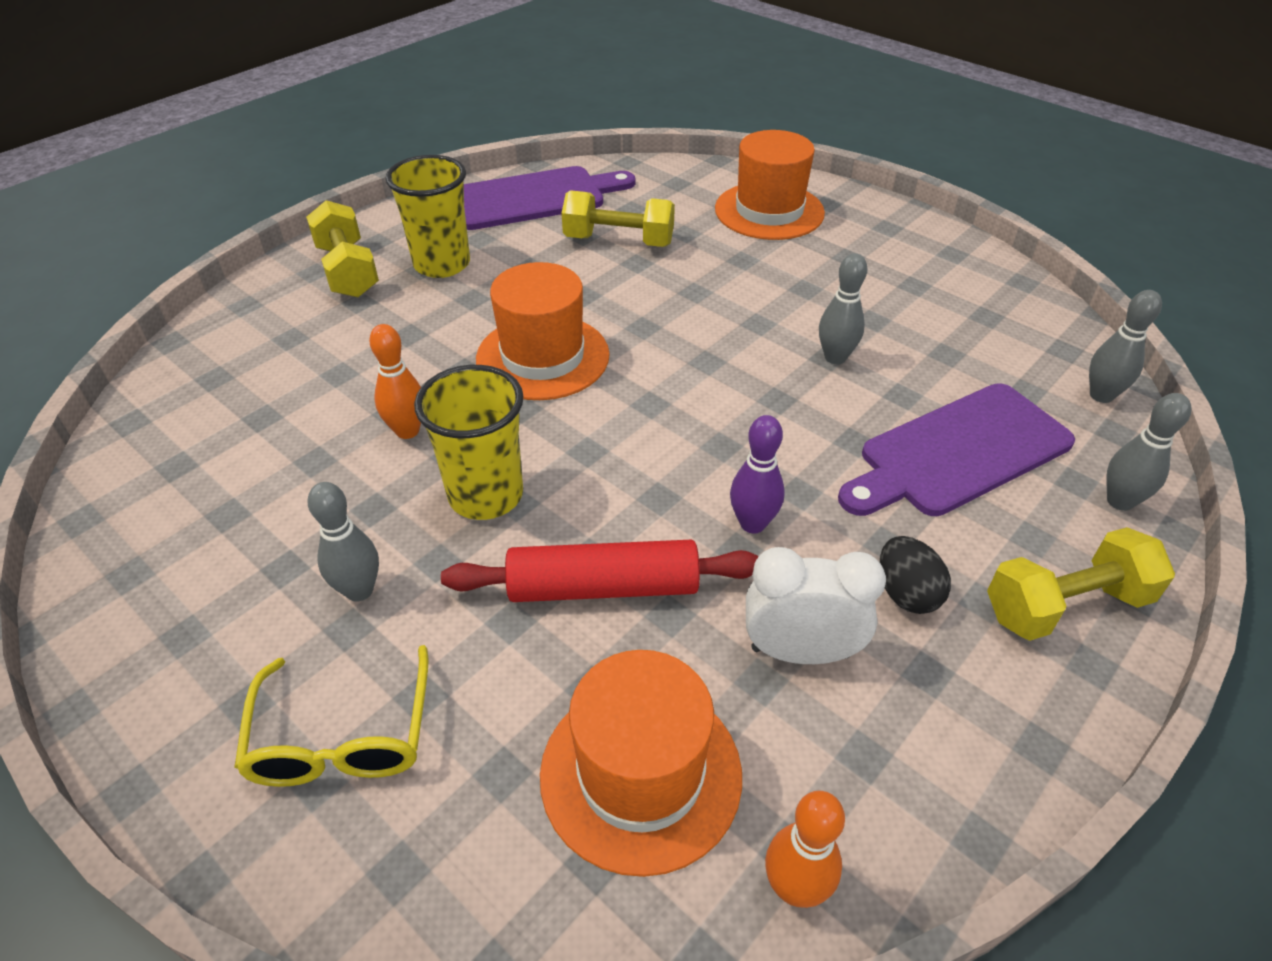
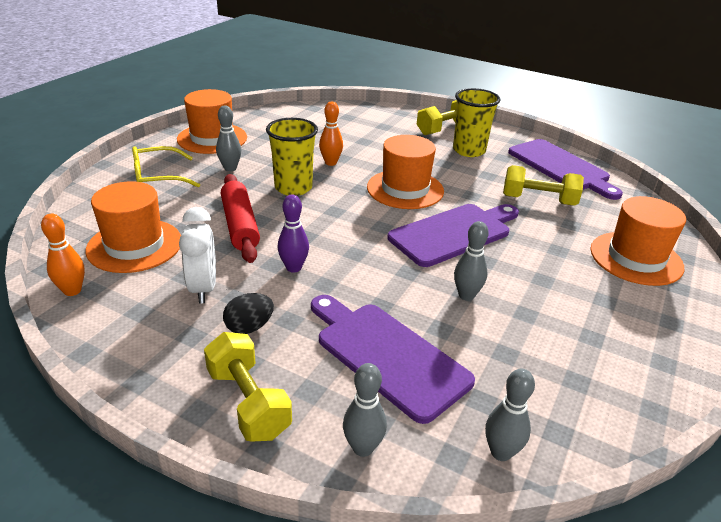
camera: 75 degrees right, 10 degrees down
yellow dumbbell [562,190,675,247] -> yellow dumbbell turned 75 degrees counterclockwise [503,165,584,205]
none -> orange hat [177,89,247,154]
none -> purple cutting board [387,204,519,267]

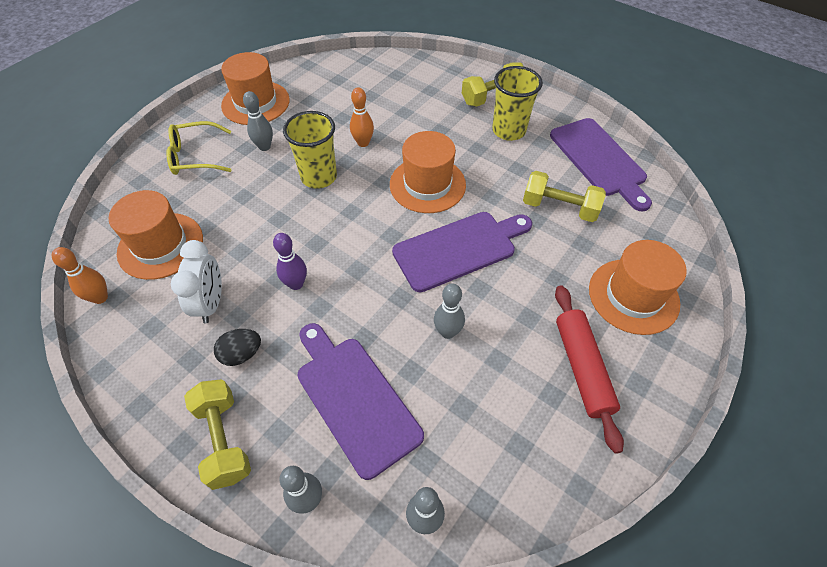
camera: 10 degrees right, 20 degrees up
red rolling pin [221,174,260,263] -> red rolling pin moved to [555,285,624,454]

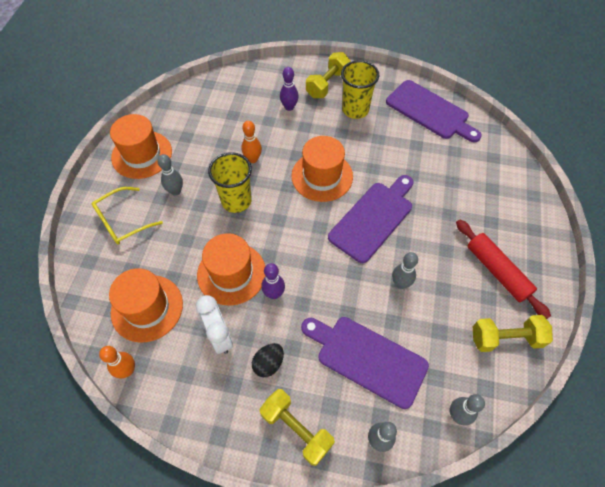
camera: 25 degrees left, 5 degrees up
yellow dumbbell [523,171,606,222] -> yellow dumbbell moved to [473,315,553,352]
orange hat [589,240,687,335] -> orange hat moved to [197,233,265,306]
none -> purple bowling pin [280,67,299,111]

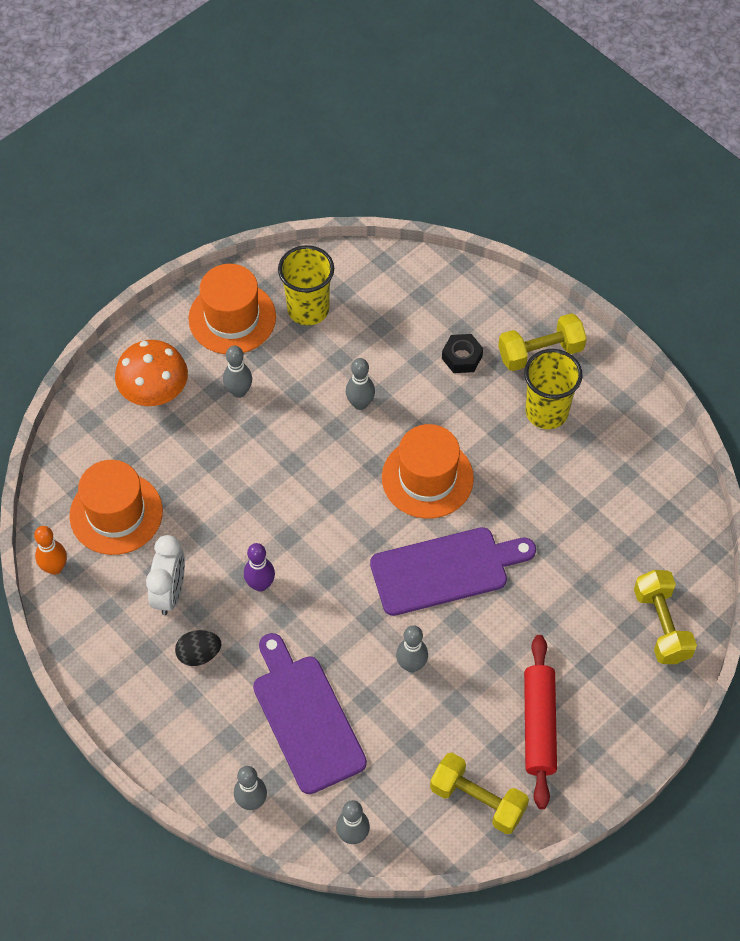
camera: 35 degrees right, 0 degrees up
yellow glasses [92,187,163,245] -> orange mushroom [115,340,188,406]
orange hat [197,233,265,306] -> none
yellow cup [208,152,252,213] -> yellow cup moved to [278,245,334,326]
orange bowling pin [241,121,262,163] -> grey bowling pin [346,358,375,410]
yellow dumbbell [260,389,335,466] -> yellow dumbbell moved to [634,570,697,664]
purple bowling pin [280,67,299,111] -> black nut [442,334,483,373]
purple cutting board [386,80,482,142] -> none

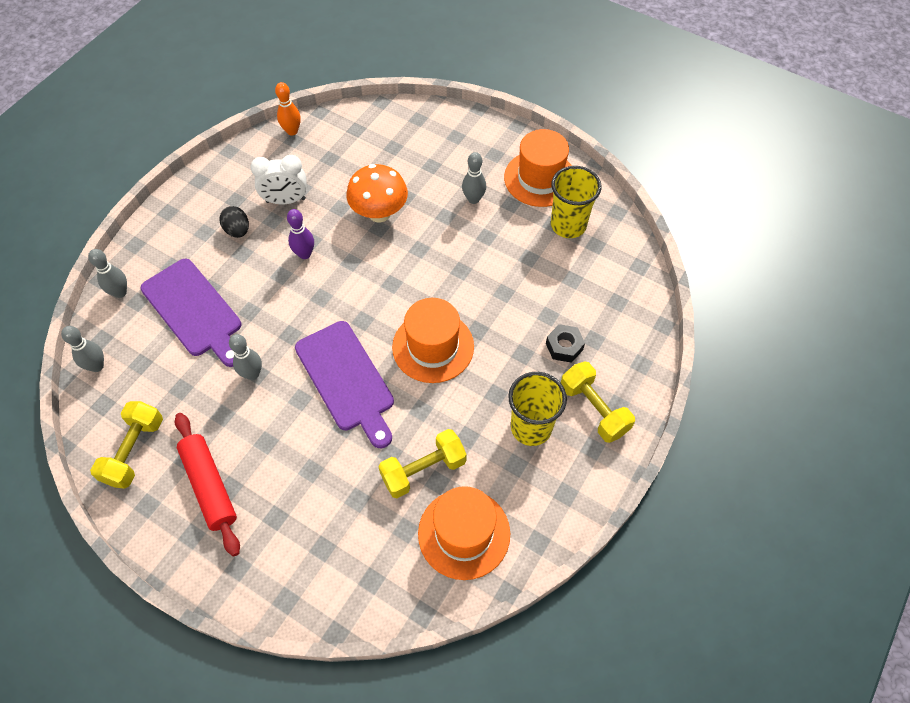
camera: 75 degrees right, 0 degrees up
orange hat [69,460,163,555] -> orange hat moved to [418,486,510,580]
orange mushroom [115,340,188,406] -> orange mushroom moved to [346,164,408,223]
purple cutting board [253,633,367,794] -> purple cutting board turned 90 degrees clockwise [141,259,241,367]
grey bowling pin [346,358,375,410] -> none
red rolling pin [524,635,557,809] -> red rolling pin turned 75 degrees clockwise [175,413,240,556]
yellow dumbbell [634,570,697,664] -> yellow dumbbell moved to [378,429,467,498]

